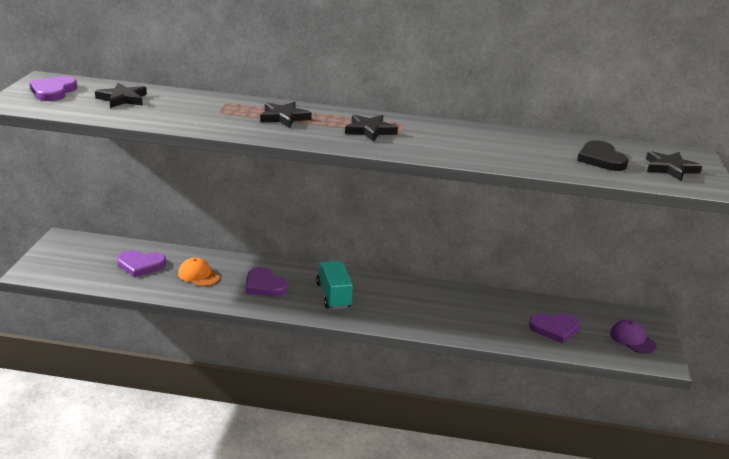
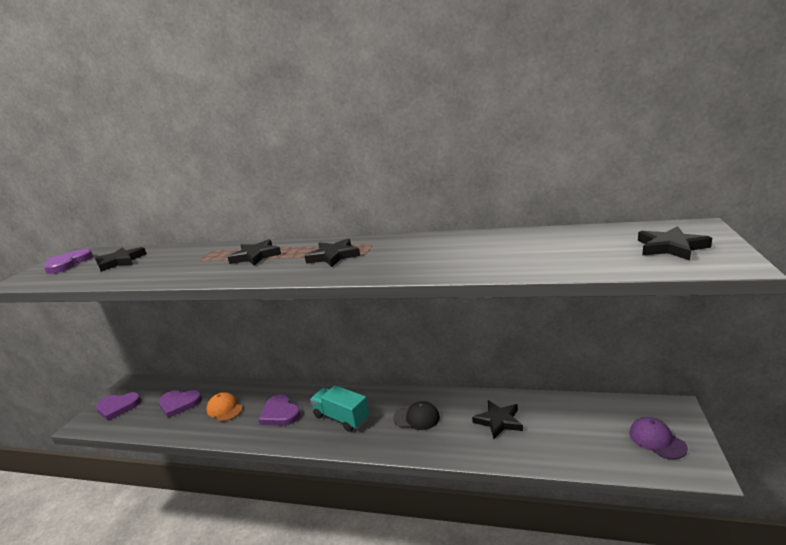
camera: 10 degrees right, 5 degrees down
turquoise truck [316,261,353,310] -> turquoise truck turned 45 degrees counterclockwise [310,385,369,432]
purple heart [529,313,580,343] -> purple heart moved to [96,392,141,421]
black heart [577,140,629,171] -> none
none -> black cap [393,401,440,430]
none -> black star [472,400,523,439]

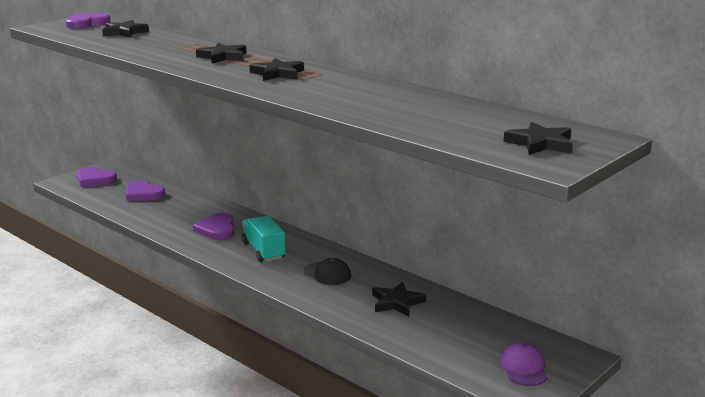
camera: 25 degrees right, 0 degrees up
orange cap [207,392,243,422] -> none

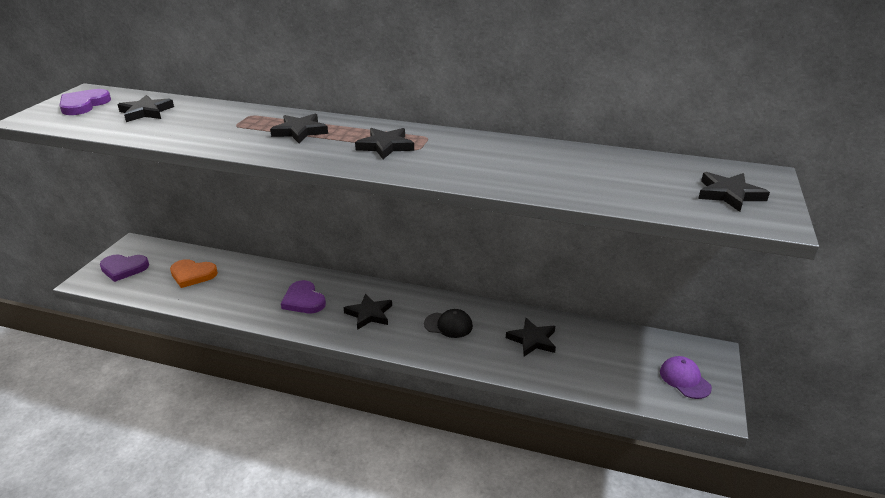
camera: 25 degrees left, 10 degrees up
purple heart [126,180,165,201] -> orange heart [170,259,218,288]
turquoise truck [242,216,286,262] -> black star [344,294,392,330]

